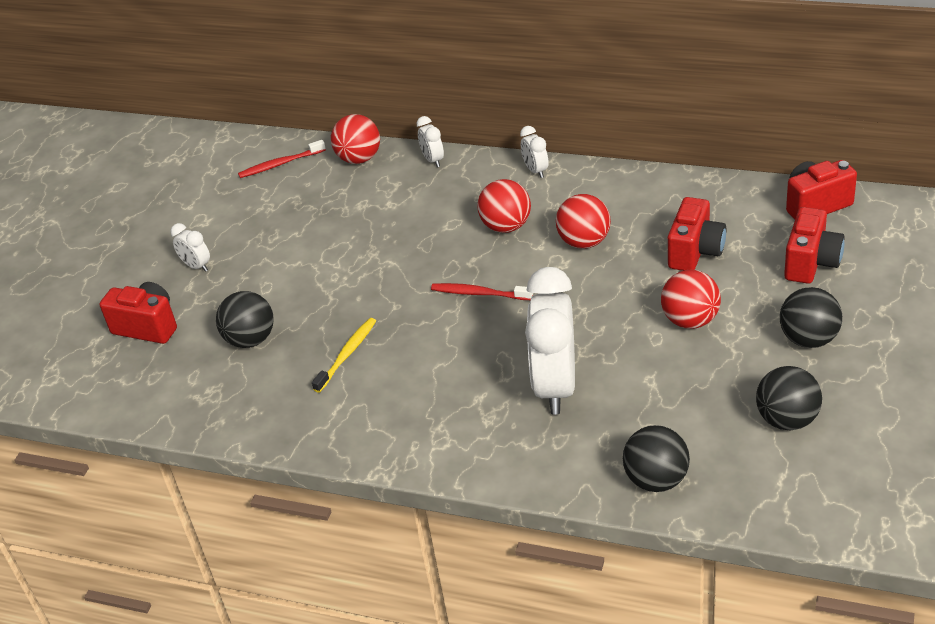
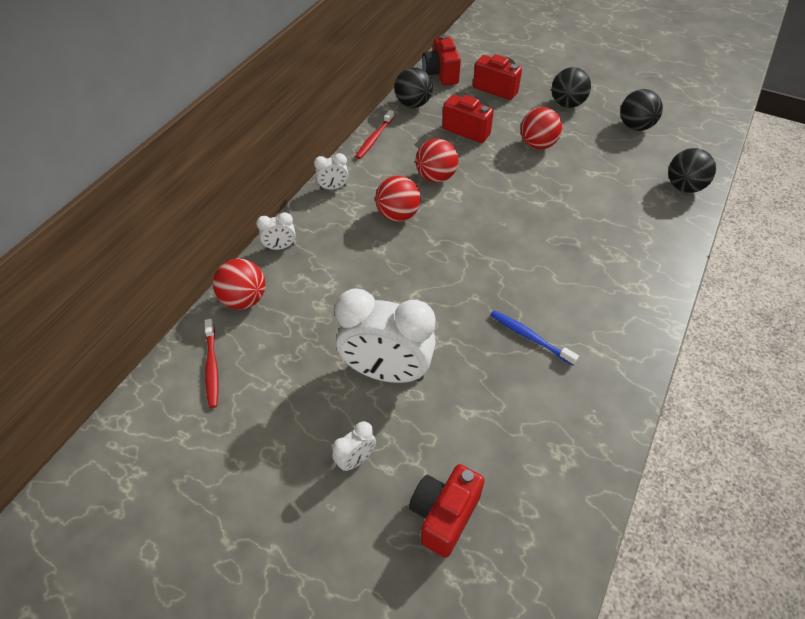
camera: 85 degrees left, 10 degrees up
black ball [216,291,274,348] -> black ball moved to [394,67,433,108]
yellow toothbrush [312,318,376,393] -> blue toothbrush [490,310,579,366]
red toothbrush [431,283,533,300] -> red toothbrush moved to [355,110,394,159]
white clock [525,267,575,415] -> white clock moved to [335,289,436,383]

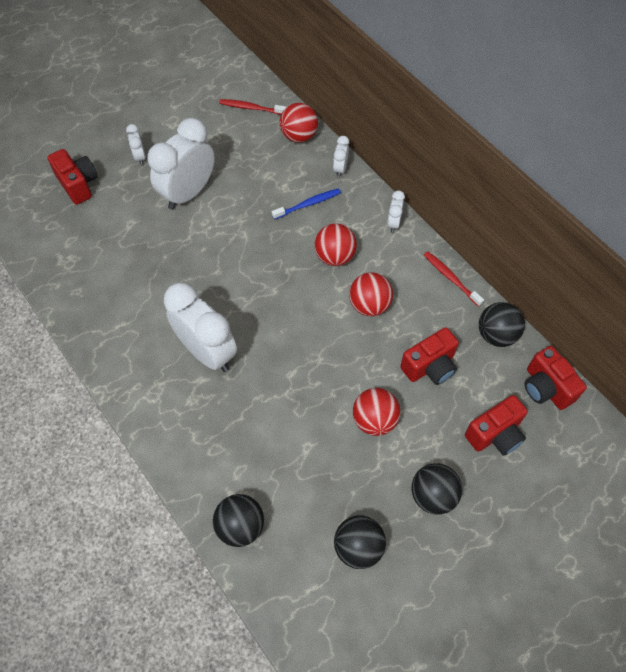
camera: 115 degrees right, 10 degrees up
red camera [422,35,461,85] -> red camera turned 135 degrees counterclockwise [525,346,587,410]
blue toothbrush [490,310,579,366] -> blue toothbrush moved to [272,188,341,220]
none -> white clock [164,283,237,372]

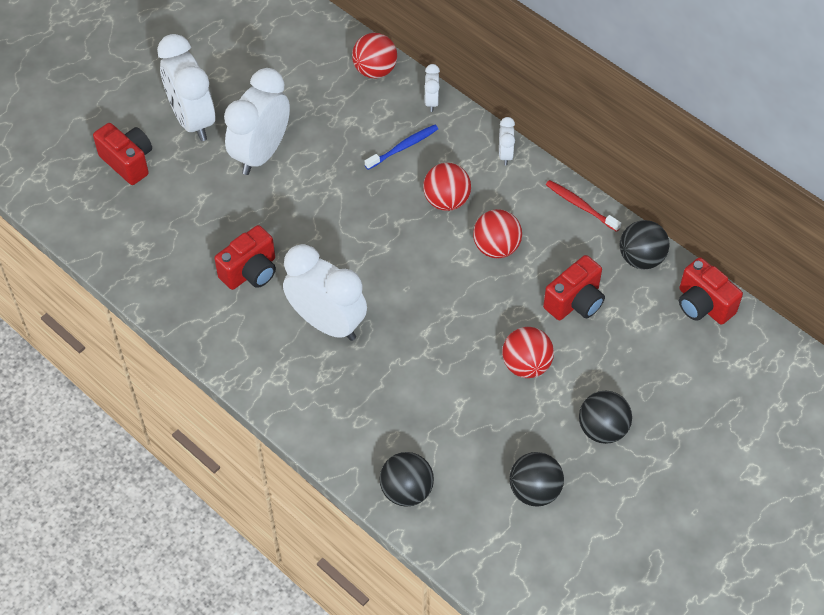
camera: 10 degrees left, 5 degrees down
white clock [126,124,146,165] -> white clock [157,34,215,141], size x2.26
red toothbrush [219,99,286,115] -> none
red camera [465,395,528,456] -> red camera moved to [214,225,276,290]

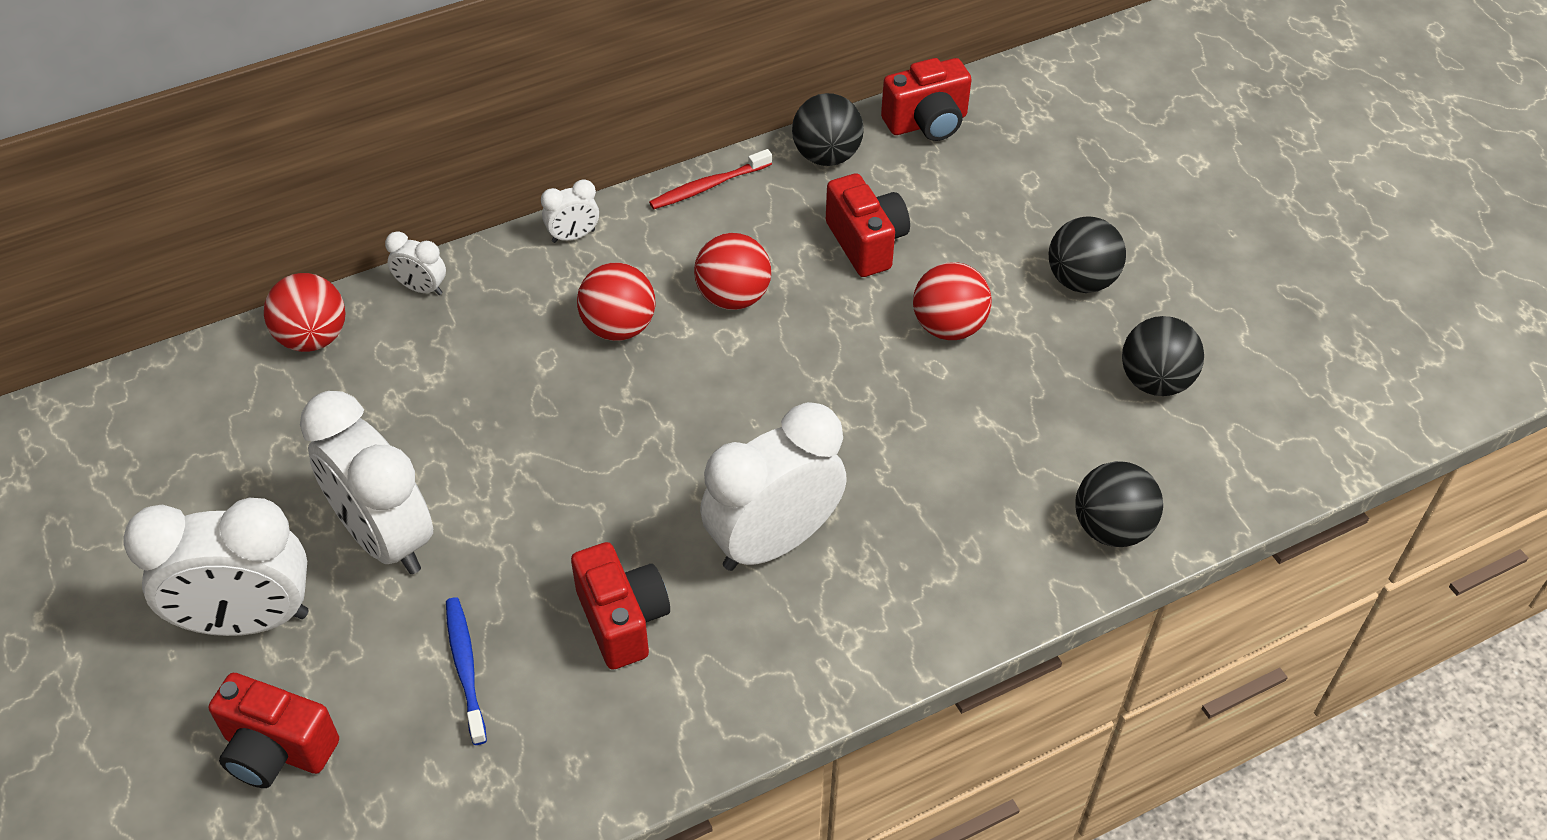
camera: 70 degrees left, 5 degrees down
red camera [93,123,152,185] -> red camera turned 135 degrees counterclockwise [209,673,339,788]
blue toothbrush [365,125,438,170] -> blue toothbrush moved to [446,597,487,745]
white clock [499,117,515,165] -> white clock turned 45 degrees counterclockwise [541,179,599,243]

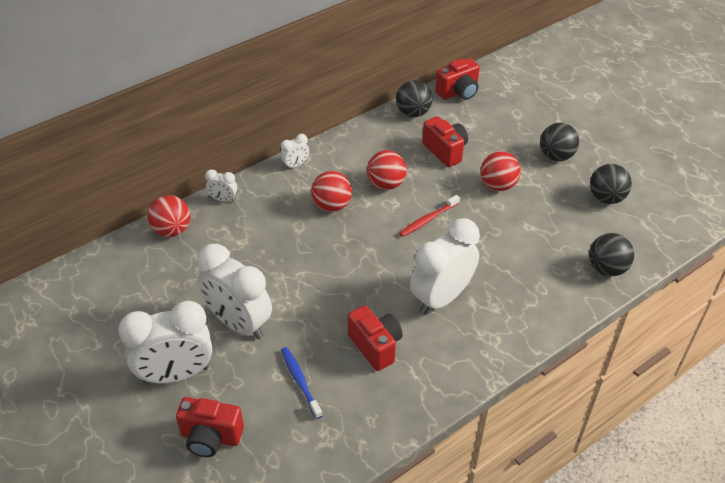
camera: 10 degrees left, 5 degrees down
red toothbrush [649,149,772,209] -> red toothbrush moved to [399,195,460,237]

